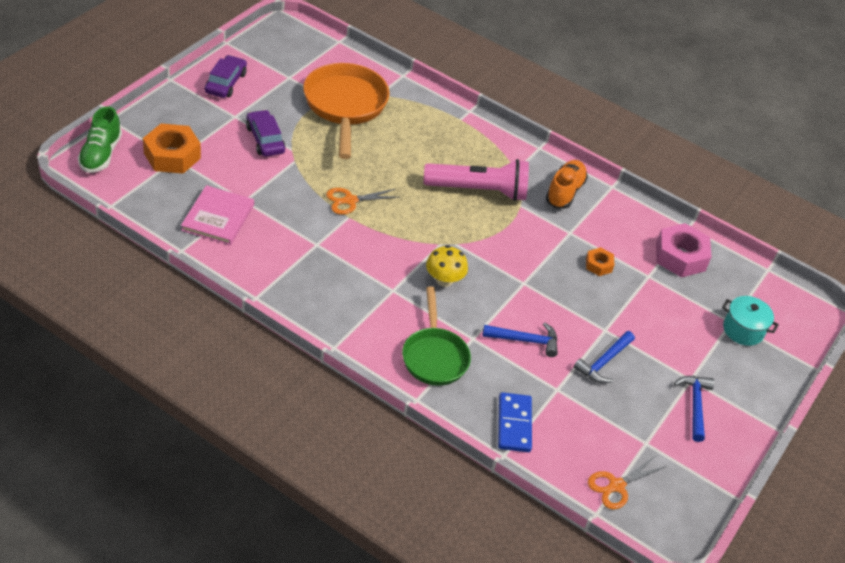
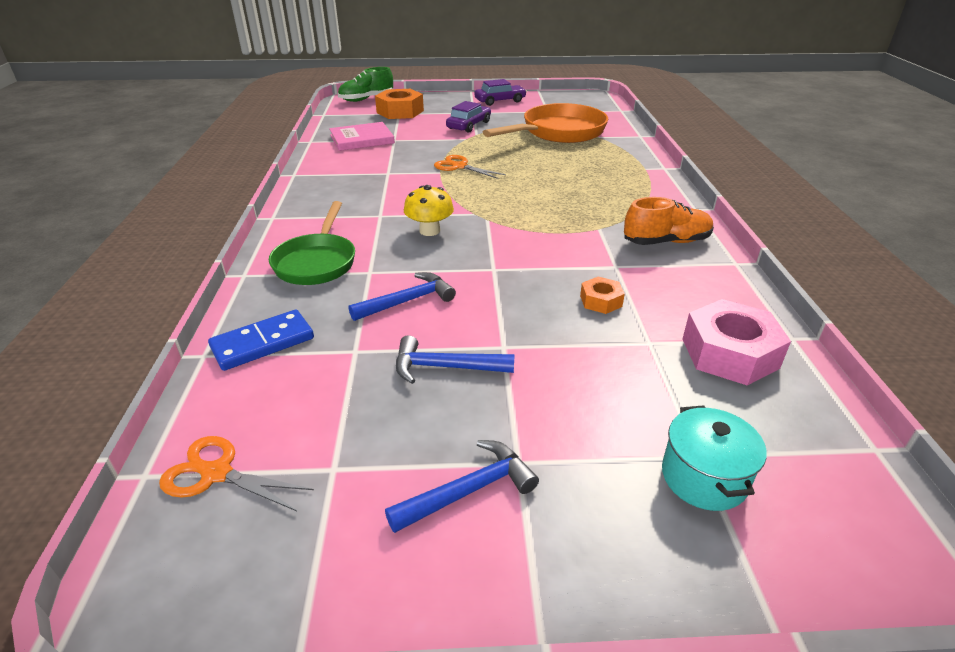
camera: 60 degrees right, 10 degrees down
green pan [402,286,471,386] -> green pan turned 45 degrees counterclockwise [269,201,355,285]
pink flashlight [424,159,529,201] -> none
blue hammer [482,323,558,357] -> blue hammer turned 90 degrees counterclockwise [349,272,456,321]

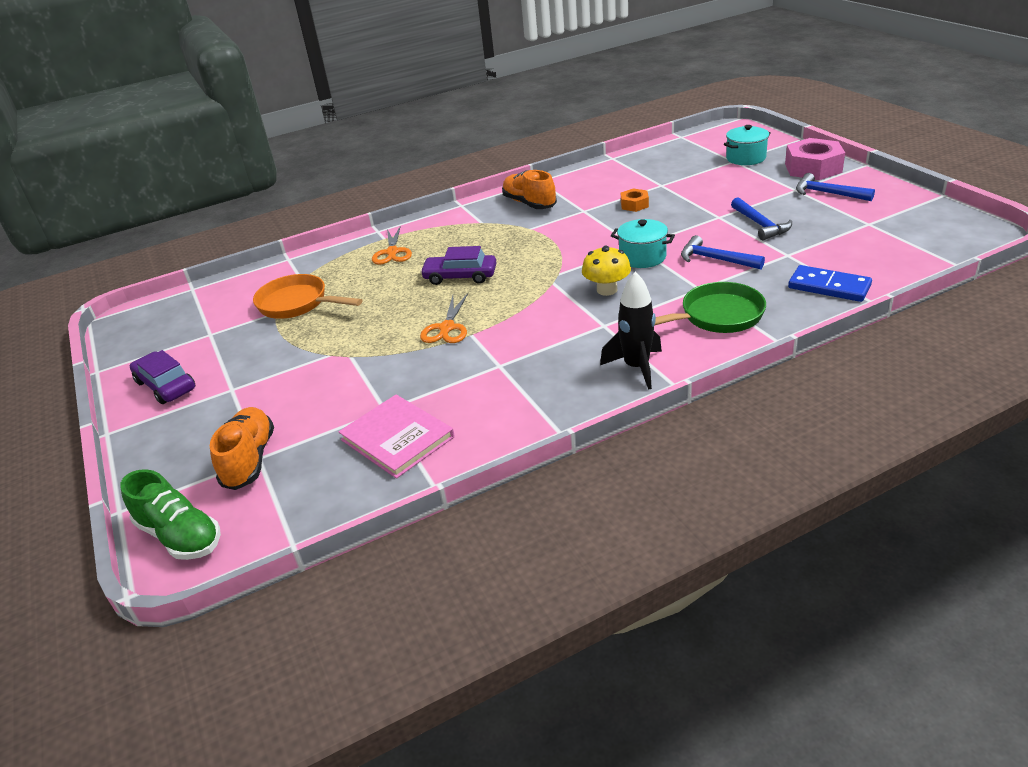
camera: 110 degrees left, 0 degrees up
orange scissors [159,436,314,511] -> orange scissors moved to [372,226,412,265]
orange nut [375,89,424,119] -> orange shoe [210,407,274,490]
purple car [446,101,491,133] -> purple car moved to [420,246,497,285]
orange pan [483,103,608,143] -> orange pan [253,274,362,319], size x0.66
pink nut [682,299,791,386] -> pink nut moved to [785,138,845,180]
none -> black rocket [600,272,662,390]
none -> turquoise pot [611,219,675,268]

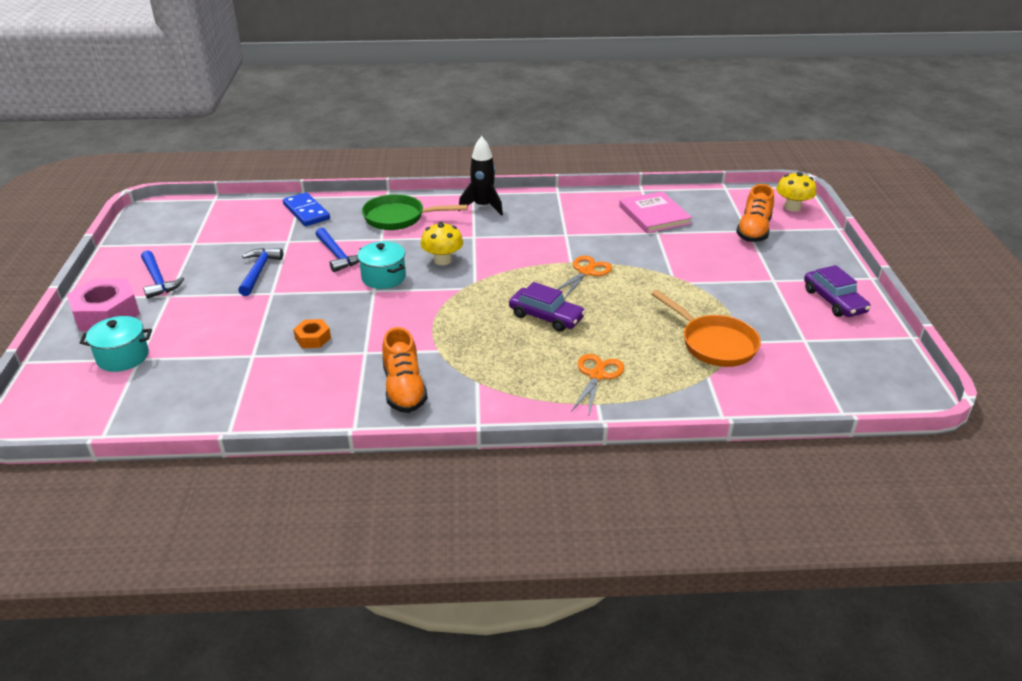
camera: 160 degrees left, 0 degrees up
green shoe [120,469,221,560] -> yellow mushroom [776,172,816,211]

